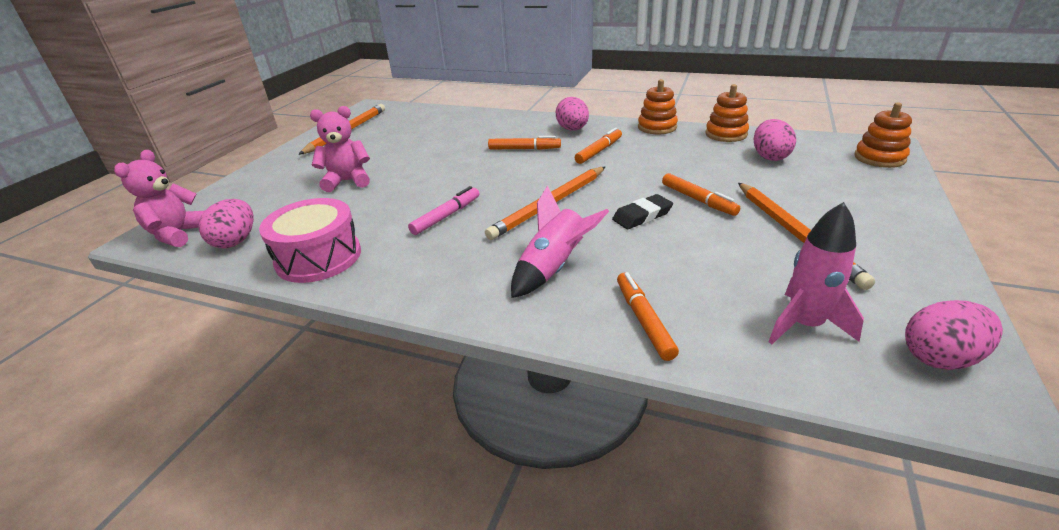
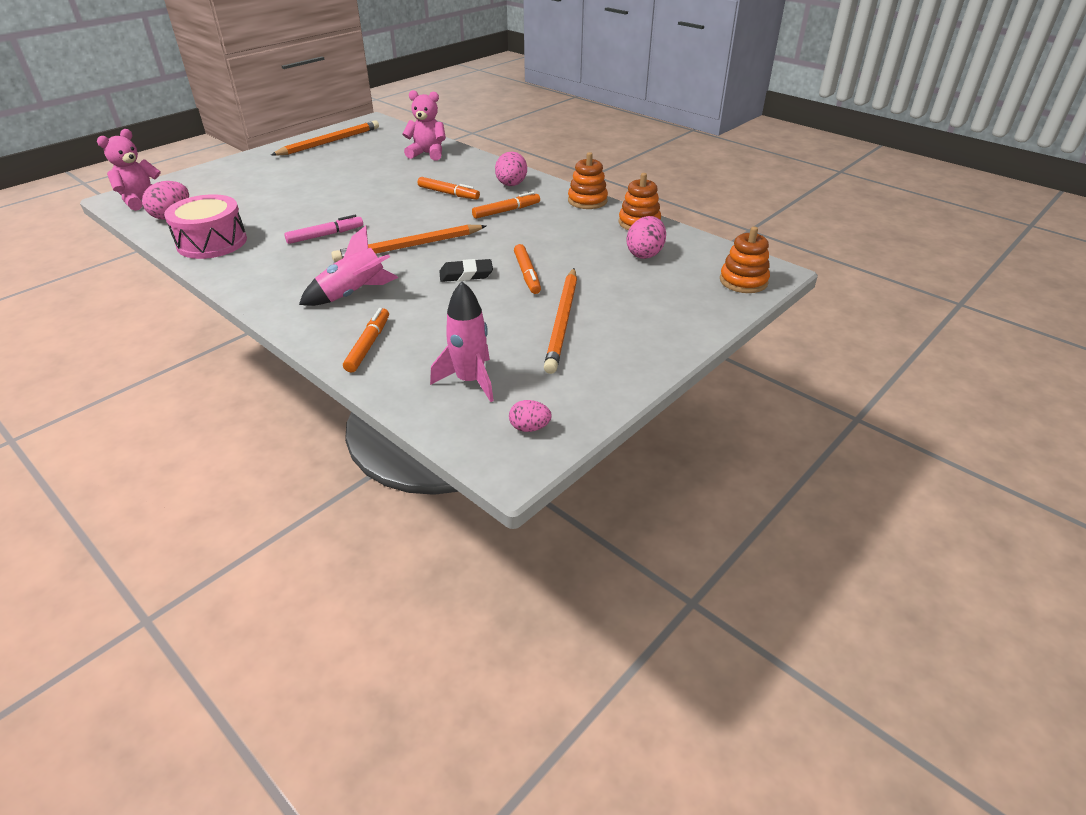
camera: 20 degrees right, 5 degrees up
pink teddy bear [310,106,370,192] -> pink teddy bear moved to [402,90,446,161]
pink egg [905,300,1003,370] -> pink egg [509,400,552,432], size x0.61

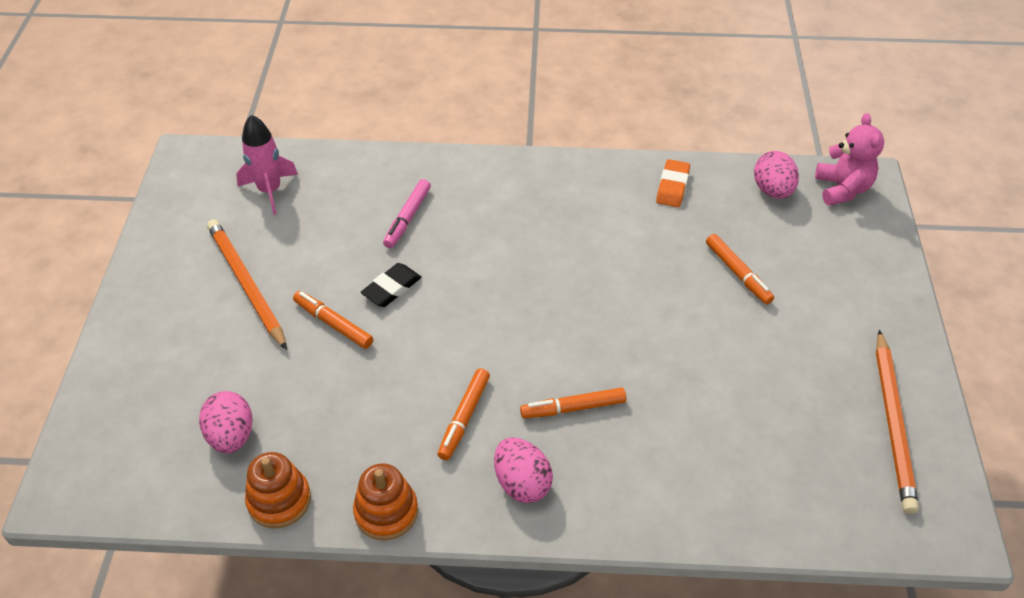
camera: 140 degrees right, 10 degrees up
pink drum [164,194,247,259] -> orange eraser [656,159,690,207]
pink marker [284,215,363,244] -> pink marker moved to [383,179,431,248]
pink rocket [299,226,398,306] -> none
orange pencil [331,225,486,262] -> none
orange marker [343,308,389,372] -> orange marker moved to [706,234,774,304]
pink teddy bear [402,90,446,161] -> none
pink egg [509,400,552,432] -> none
orange stacking toy [720,227,770,293] -> none

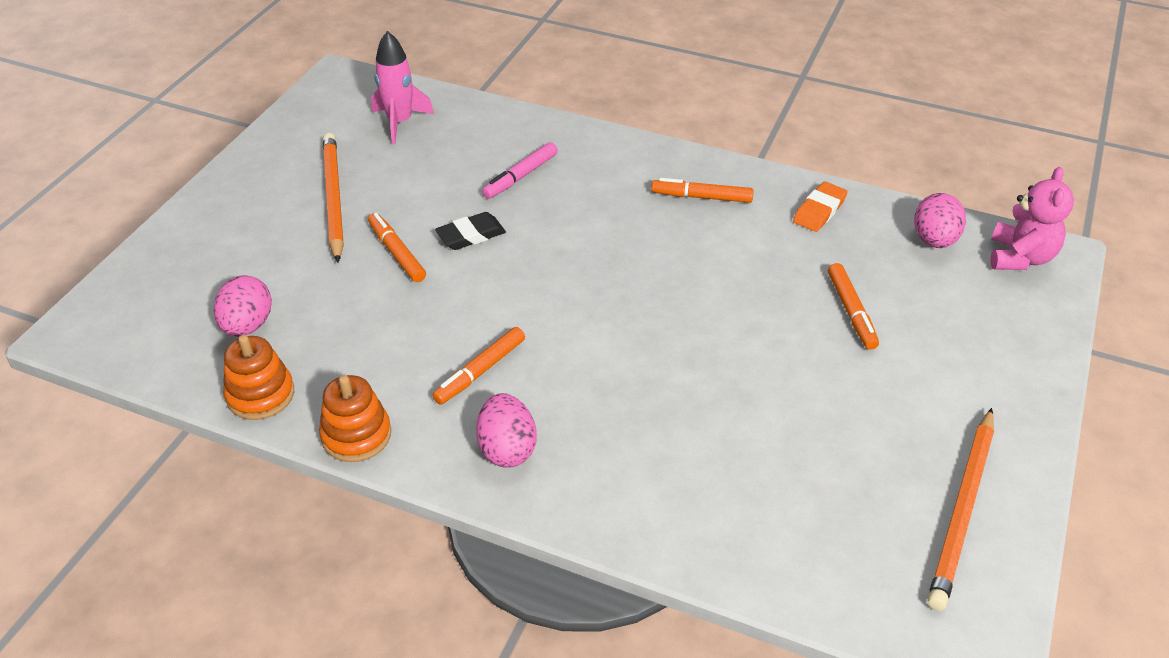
camera: 20 degrees right, 5 degrees down
orange marker [520,388,626,418] -> orange marker moved to [651,178,754,203]

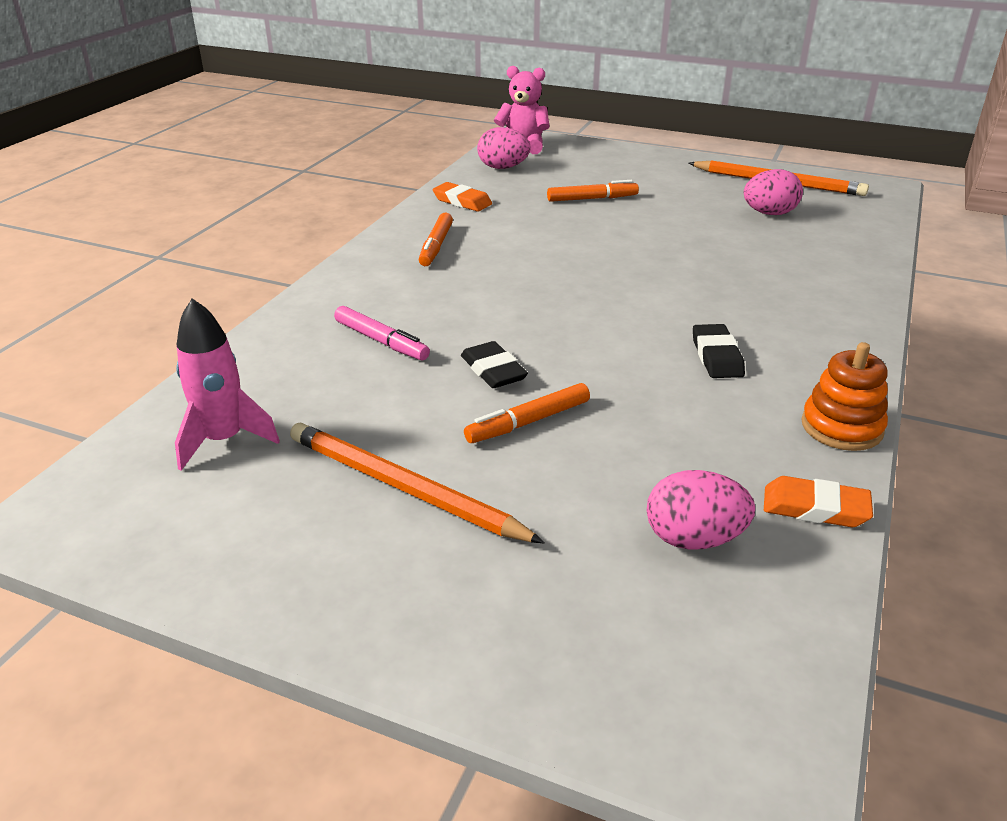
camera: 90 degrees left, 10 degrees down
orange stacking toy [223,335,294,420] -> orange eraser [764,476,873,527]
orange pencil [323,133,344,263] -> orange pencil turned 45 degrees clockwise [290,423,545,543]
orange marker [432,327,525,405] -> black eraser [693,324,745,378]
pink egg [476,393,537,468] -> pink egg moved to [744,169,803,215]

